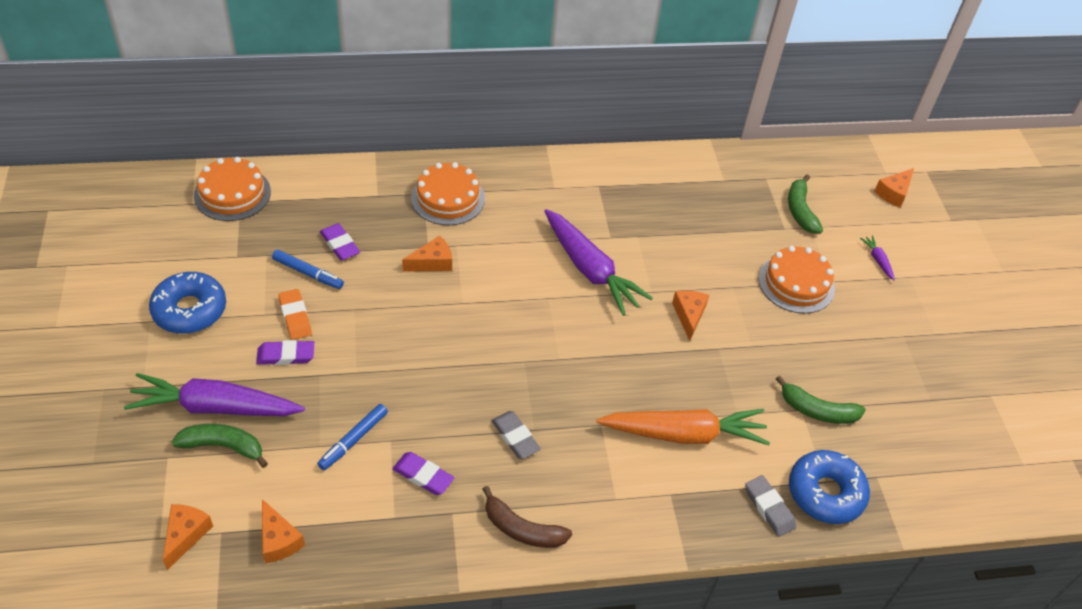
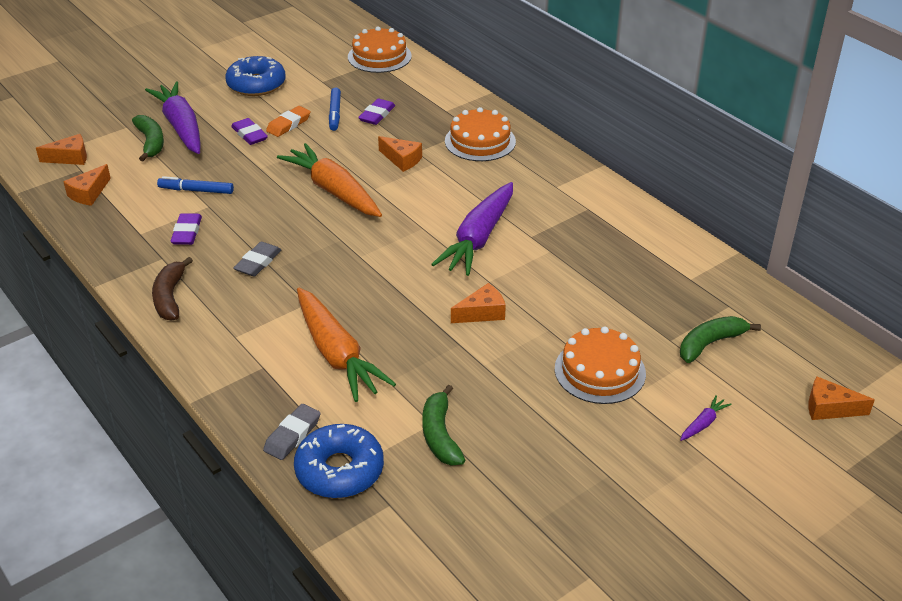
camera: 65 degrees right, 10 degrees down
none -> orange carrot [277,143,382,217]

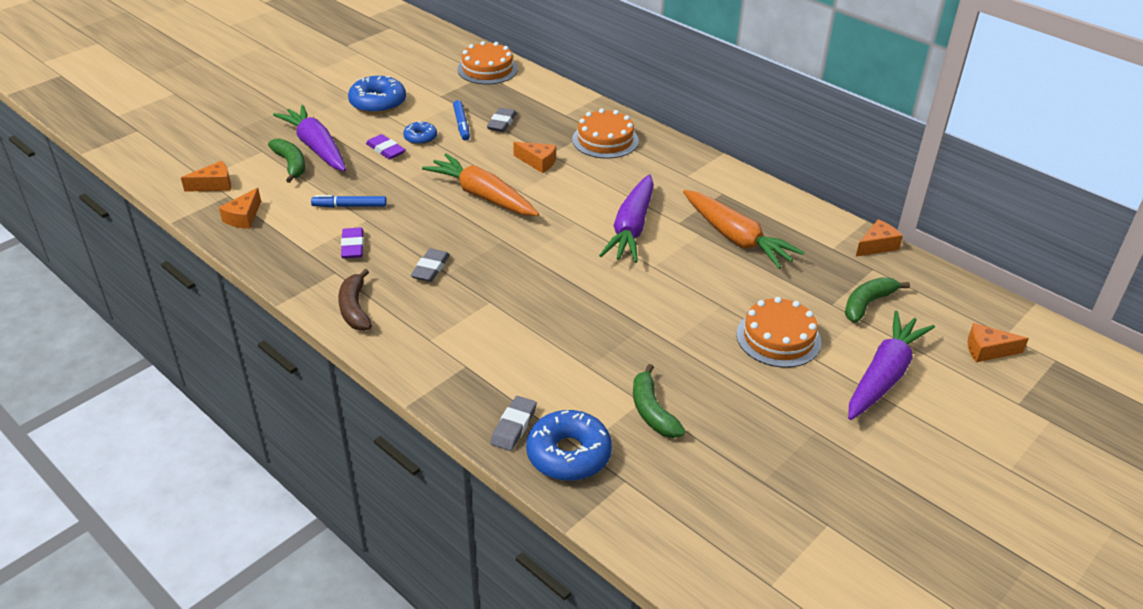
camera: 10 degrees left, 0 degrees up
orange eraser [266,106,311,137] -> blue donut [403,121,437,145]
orange carrot [297,288,396,402] -> orange carrot moved to [683,190,805,269]
purple eraser [358,99,395,125] -> grey eraser [487,108,517,132]
orange cheese [451,283,506,323] -> orange cheese moved to [856,219,903,257]
purple carrot [680,395,732,441] -> purple carrot [848,311,935,420], size x2.49

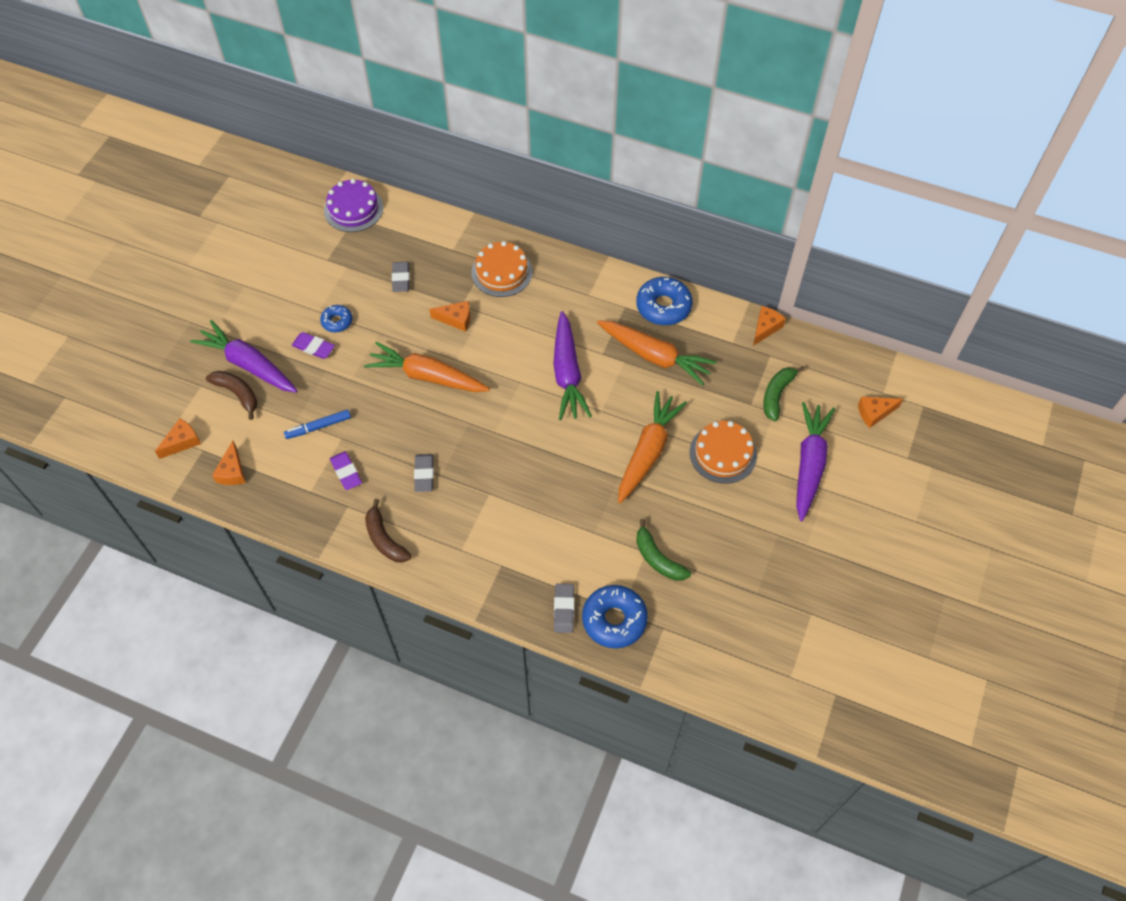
camera: 20 degrees left, 20 degrees up
green banana [268,138,305,183] -> brown banana [206,371,257,420]
blue donut [348,76,406,114] -> blue donut moved to [636,277,693,325]
blue marker [453,100,470,140] -> none
orange cake [457,41,518,84] -> purple cake [324,179,383,232]
none -> orange carrot [618,391,687,503]

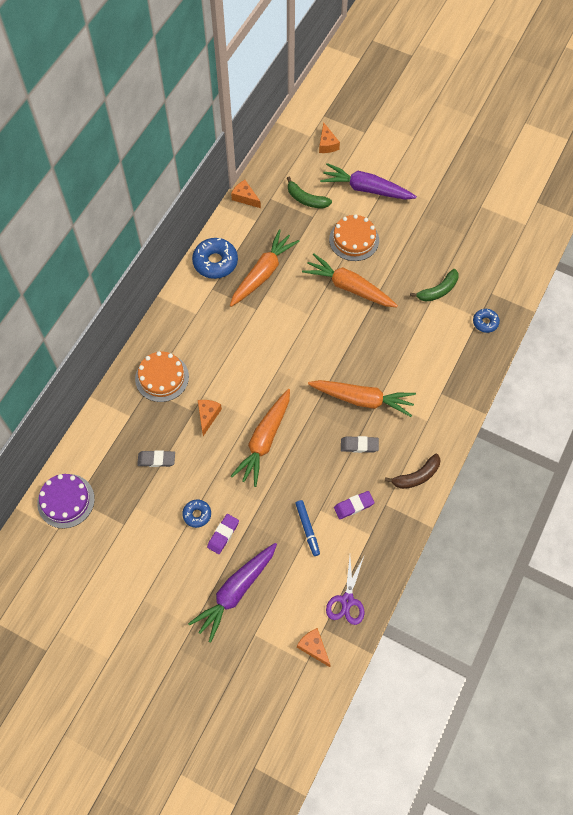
camera: 85 degrees left, 5 degrees up
brown banana [206,371,257,420] -> none
orange cheese [212,441,246,485] -> purple scissors [326,556,364,625]
purple carrot [553,311,592,420] -> none
grey eraser [554,584,574,633] -> none
blue donut [582,585,648,648] -> blue donut [473,309,500,333], size x0.56
none -> orange carrot [308,380,416,417]

